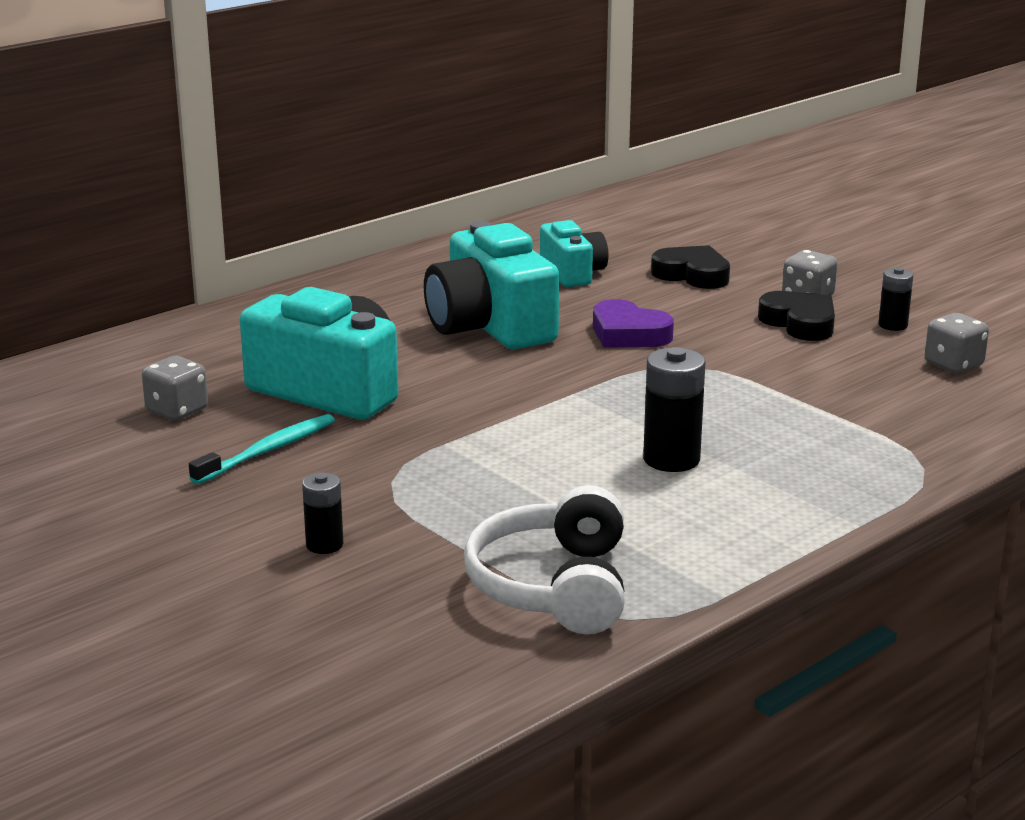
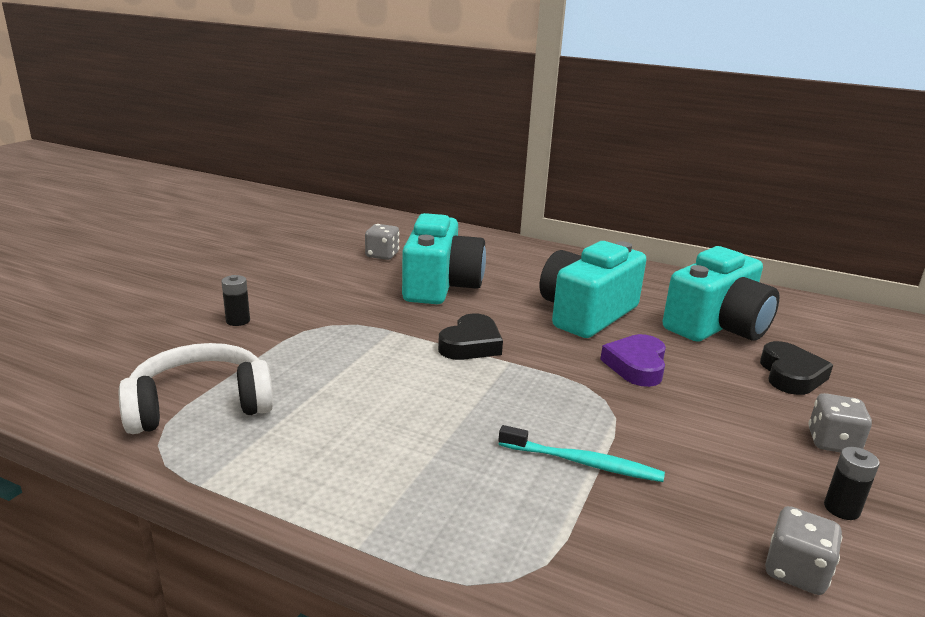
camera: 65 degrees right, 0 degrees up
turquoise toothbrush [189,414,335,484] -> turquoise toothbrush moved to [499,425,665,482]
turquoise camera [540,220,608,287] -> turquoise camera [663,246,780,342], size x1.73
black battery [643,347,705,472] -> none
black heart [758,291,835,341] -> black heart moved to [438,313,503,360]

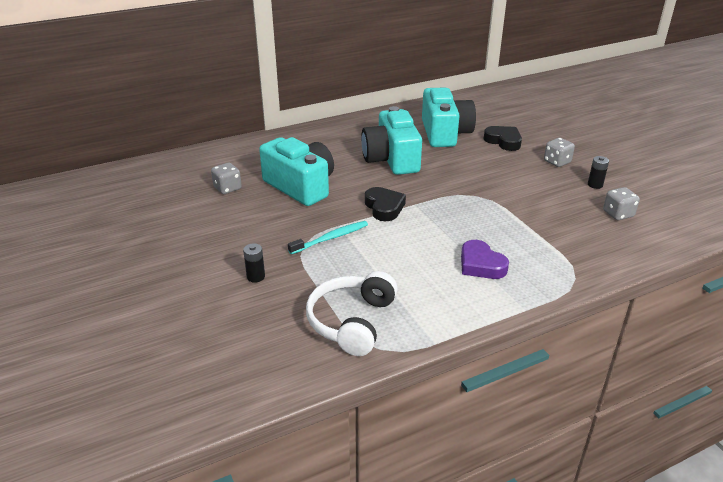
camera: 50 degrees left, 10 degrees up
turquoise toothbrush [499,425,665,482] -> turquoise toothbrush moved to [288,221,368,254]
purple heart [600,334,666,387] -> purple heart moved to [461,240,509,279]

